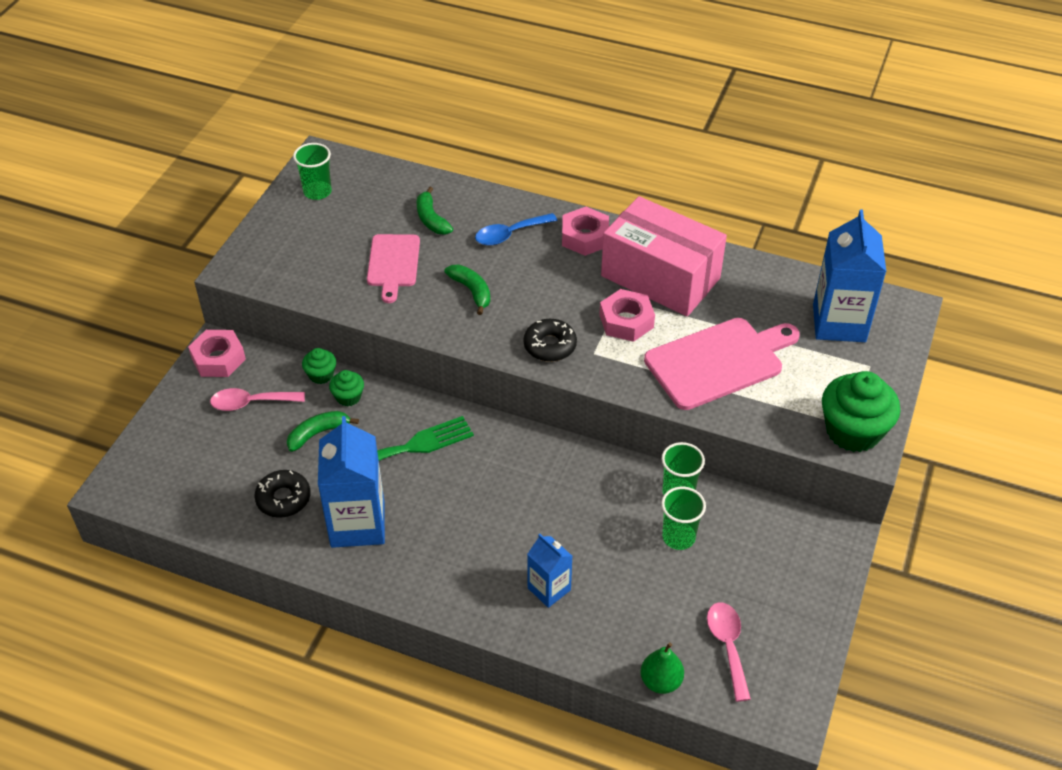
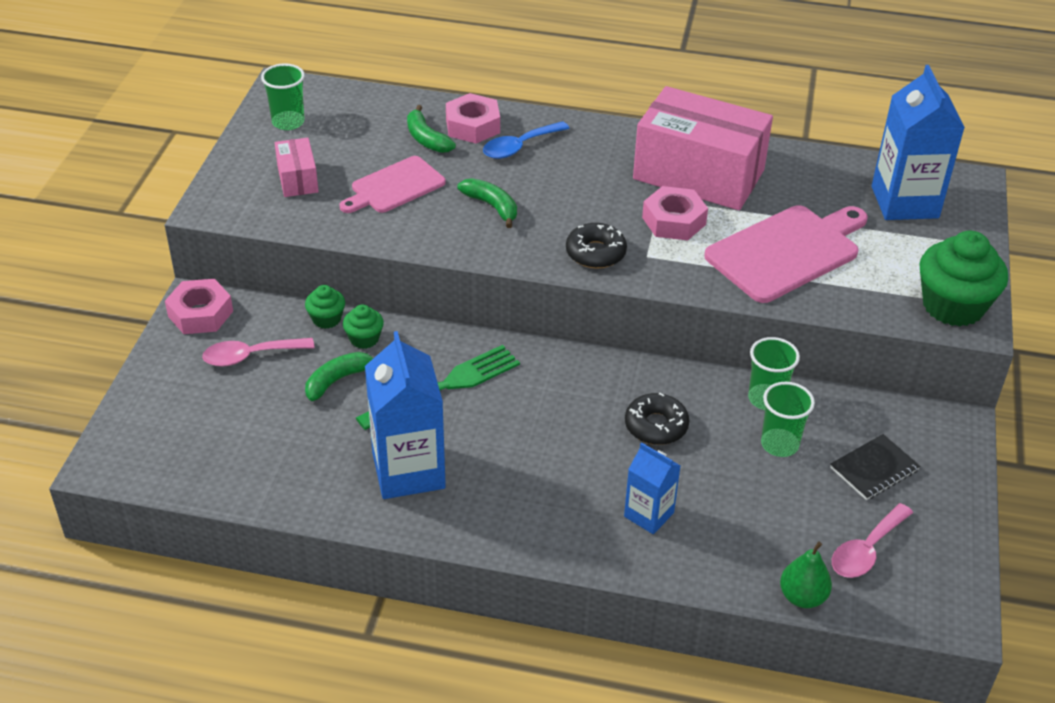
camera: 10 degrees left, 5 degrees down
black donut [254,470,311,518] -> black donut moved to [625,393,690,445]
pink cutting board [367,234,420,303] -> pink cutting board turned 60 degrees clockwise [340,156,446,213]
pink nut [562,207,609,256] -> pink nut moved to [446,93,500,143]
pink spoon [707,602,751,702] -> pink spoon turned 120 degrees counterclockwise [832,503,913,578]
none -> pink box [275,138,319,197]
none -> black notebook [830,434,920,500]

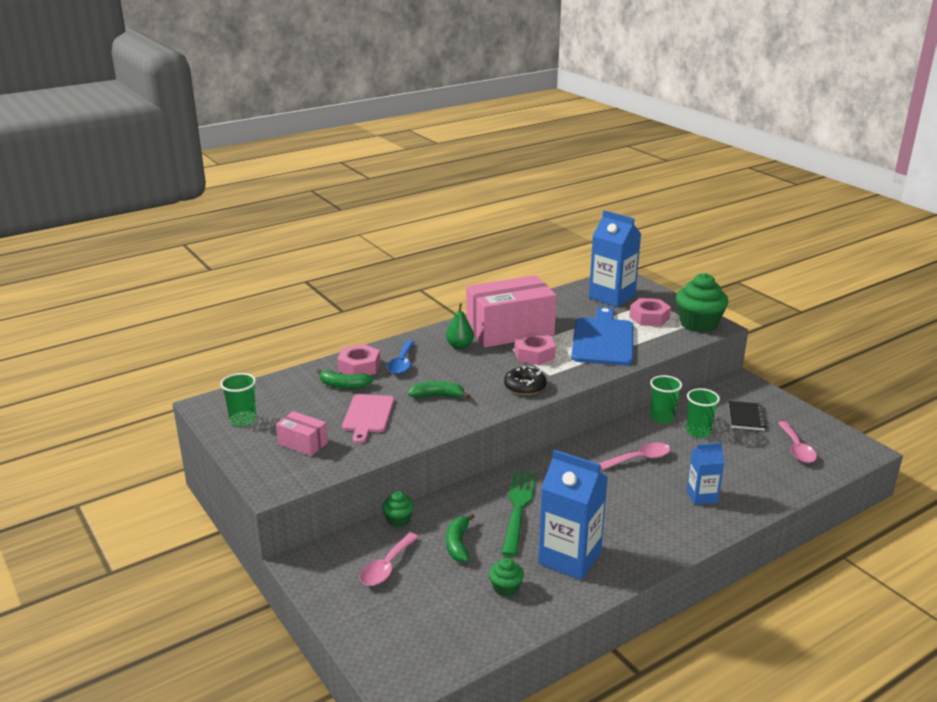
camera: 45 degrees left, 15 degrees down
pink nut [165,279,233,334] -> pink nut moved to [629,298,671,326]
green cupcake [343,304,384,349] -> green cupcake moved to [489,558,524,597]
black donut [625,393,690,445] -> pink spoon [599,442,670,470]
pink cutting board [704,205,868,303] -> blue cutting board [571,306,633,366]
green pear [780,542,832,608] -> green pear moved to [446,303,474,349]

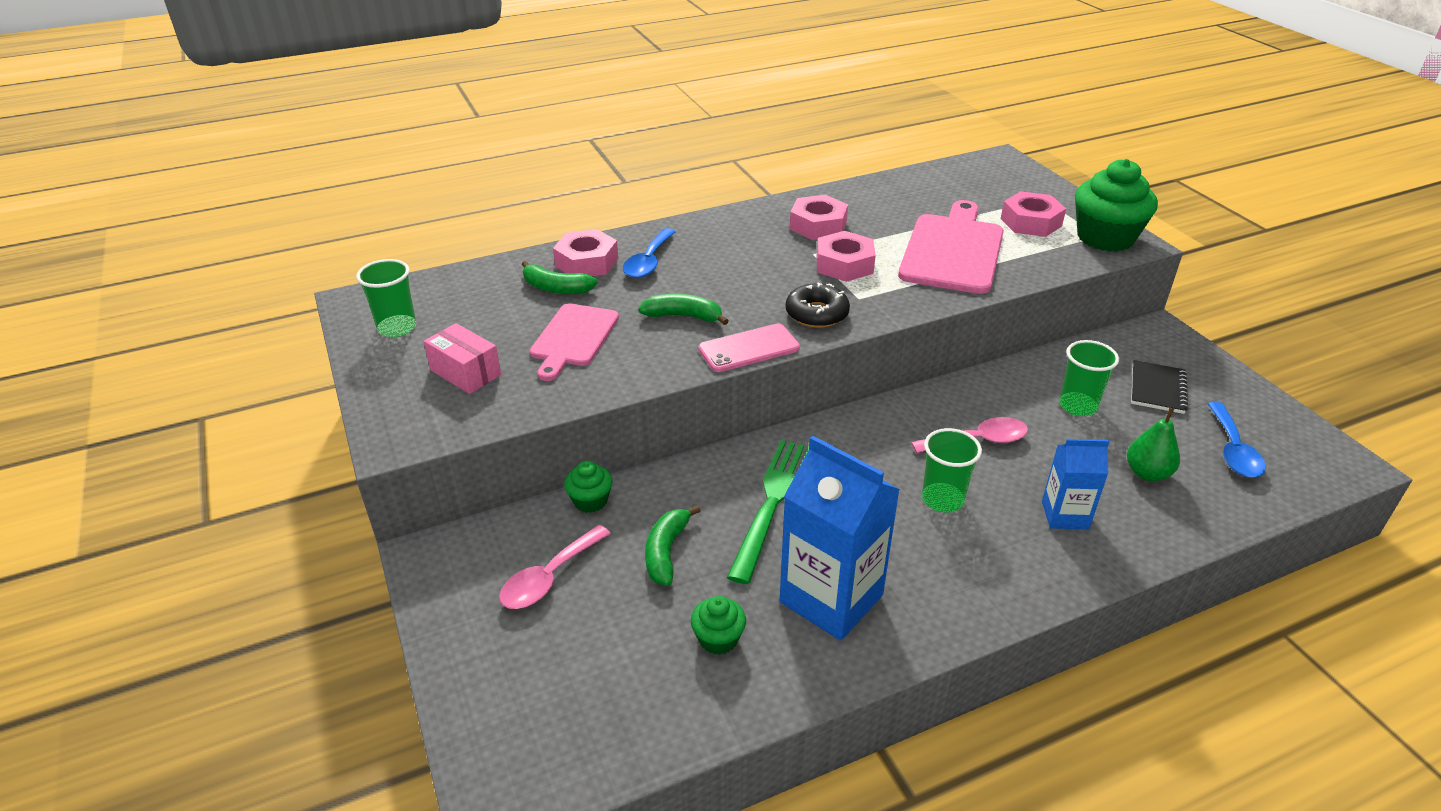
camera: 10 degrees right, 10 degrees up
green pear [446,303,474,349] -> green pear moved to [1127,408,1180,481]
pink box [466,275,557,348] -> pink nut [790,195,848,240]
blue cutting board [571,306,633,366] -> pink cutting board [898,200,1004,294]
blue carton [589,210,641,307] -> none
green cup [650,375,682,424] -> green cup moved to [922,428,982,512]
pink spoon [778,421,817,463] -> blue spoon [1208,402,1266,478]
none -> pink phone [698,323,800,372]

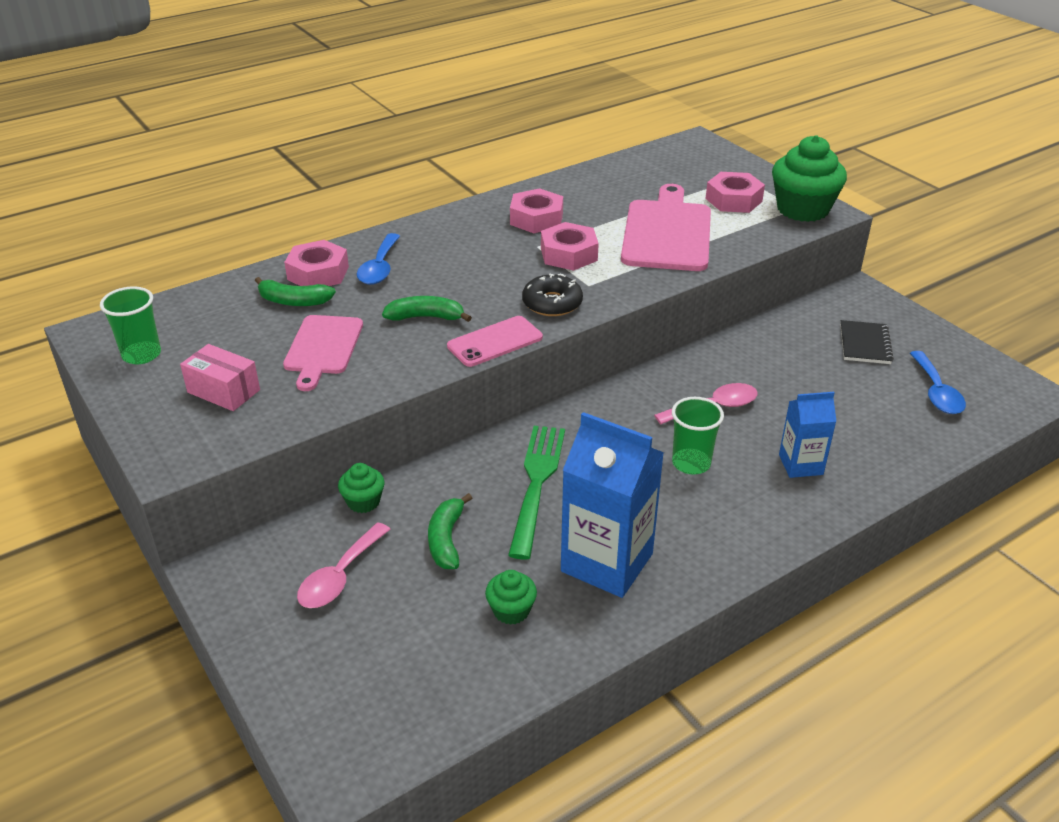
camera: 10 degrees left, 0 degrees up
green cup [1059,340,1119,416] -> none
green pear [1127,408,1180,481] -> none

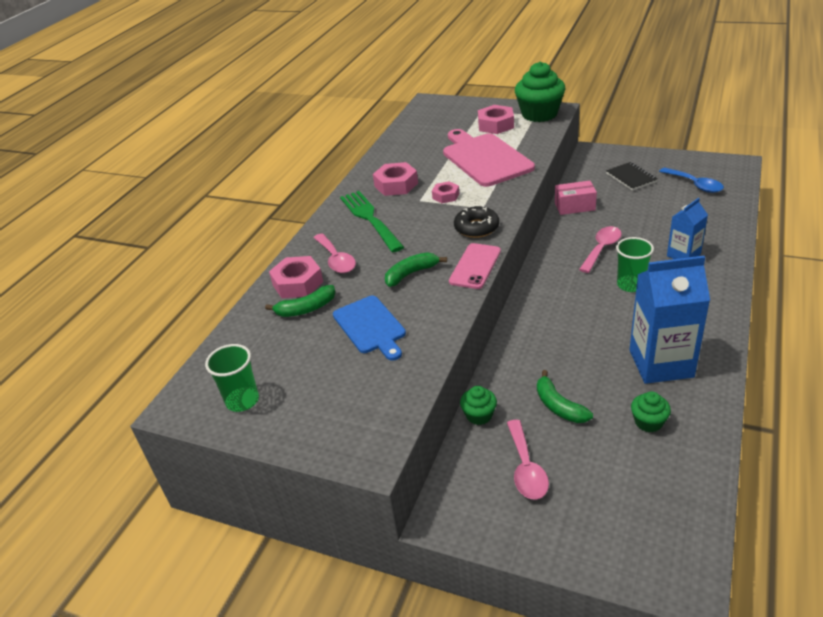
camera: 30 degrees left, 0 degrees up
pink box [180,344,260,411] -> pink box moved to [555,181,597,215]
pink cutting board [283,315,363,391] -> blue cutting board [333,296,406,361]
blue spoon [357,233,400,285] -> pink spoon [314,233,356,273]
green fork [508,426,565,560] -> green fork moved to [340,191,404,252]
pink nut [541,222,599,271] -> pink nut [432,181,459,203], size x0.61

